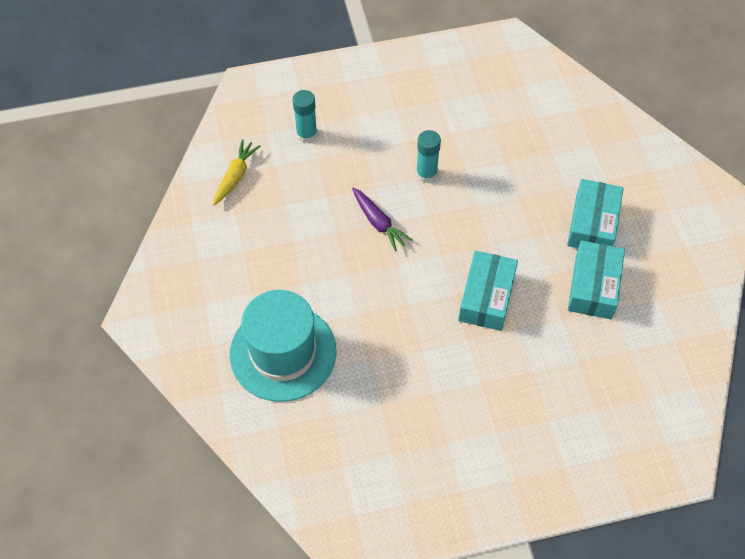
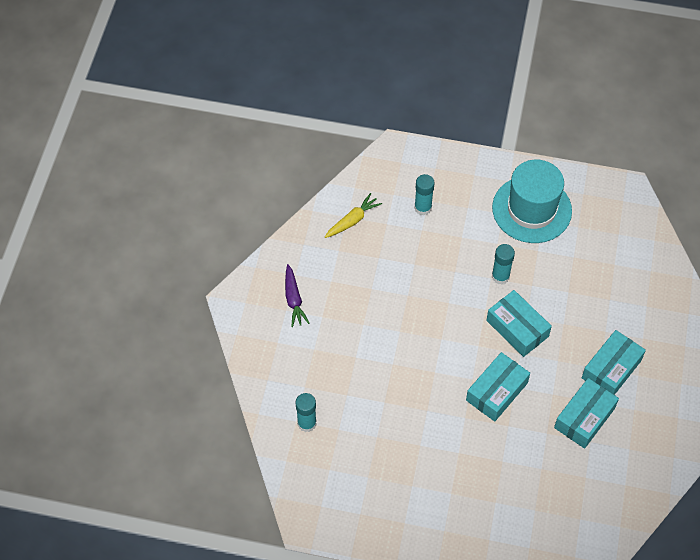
camera: 25 degrees right, 0 degrees up
turquoise hat [230,290,337,402] -> turquoise hat moved to [492,160,572,243]
purple carrot [352,187,413,252] -> purple carrot moved to [285,264,310,327]
none -> turquoise glue stick [295,393,316,432]
none -> turquoise box [486,290,552,357]

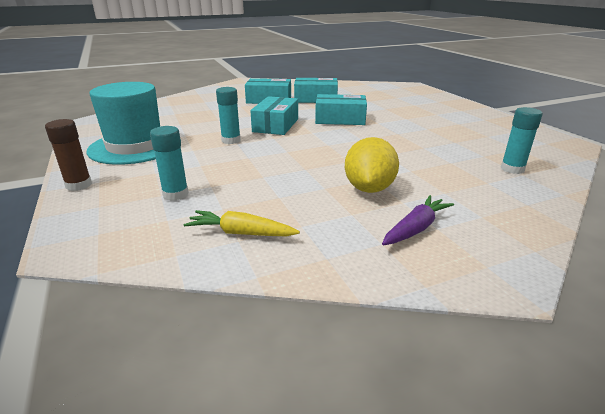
camera: 125 degrees left, 30 degrees down
none -> brown glue stick [45,119,92,191]
none -> yellow lemon [345,137,399,193]

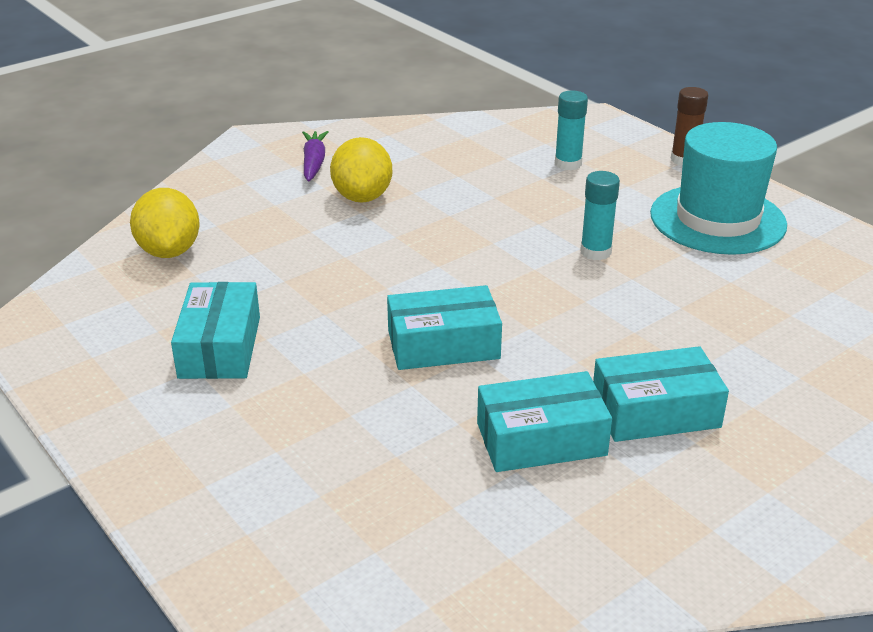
camera: 165 degrees right, 5 degrees up
yellow carrot [184,210,300,236] -> none
turquoise box [250,96,298,135] -> turquoise box moved to [171,282,260,379]
purple carrot [382,195,454,245] -> purple carrot turned 150 degrees clockwise [302,131,328,182]
turquoise glue stick [501,107,543,174] -> yellow lemon [130,188,200,258]

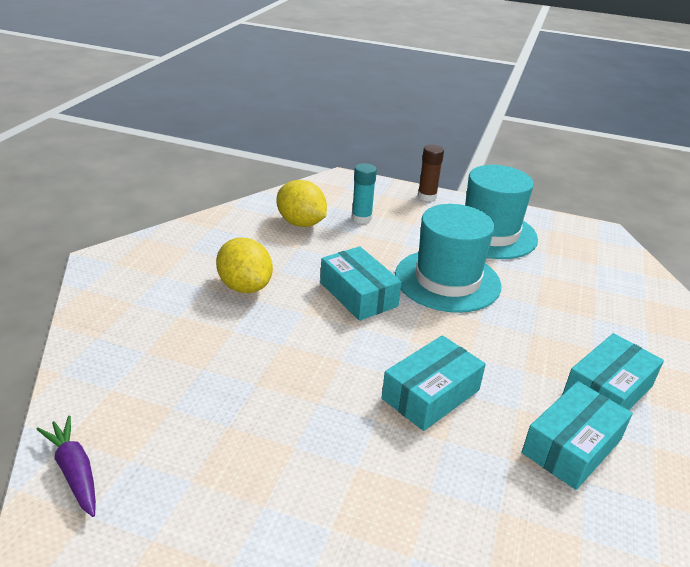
camera: 35 degrees left, 0 degrees up
yellow lemon [130,188,200,258] -> yellow lemon moved to [277,180,327,227]
turquoise box [171,282,260,379] -> turquoise box moved to [320,246,402,321]
purple carrot [302,131,328,182] -> purple carrot moved to [37,415,96,517]
turquoise glue stick [580,171,620,260] -> turquoise hat [395,204,501,313]

